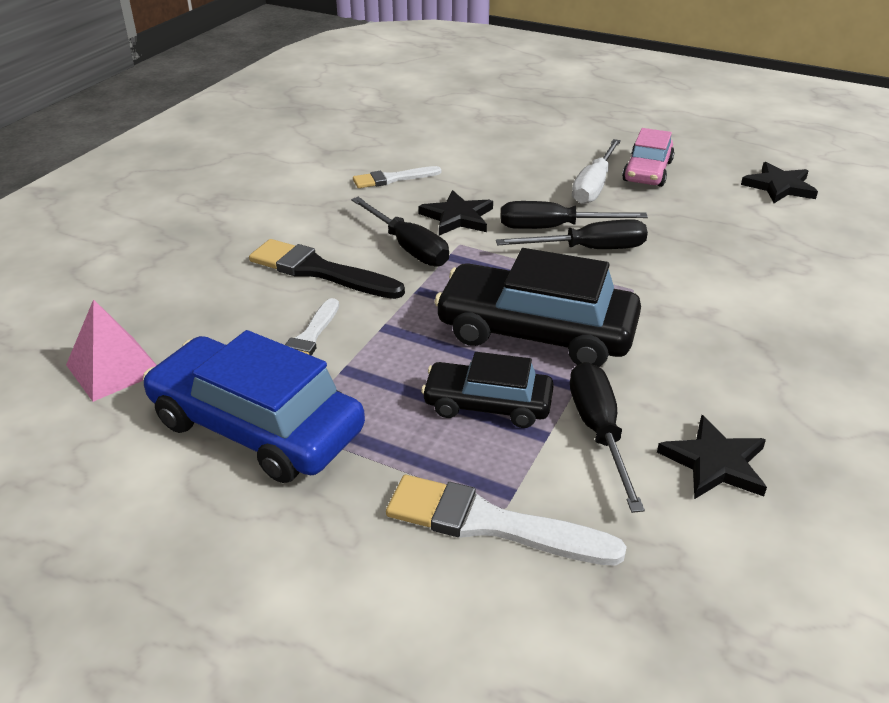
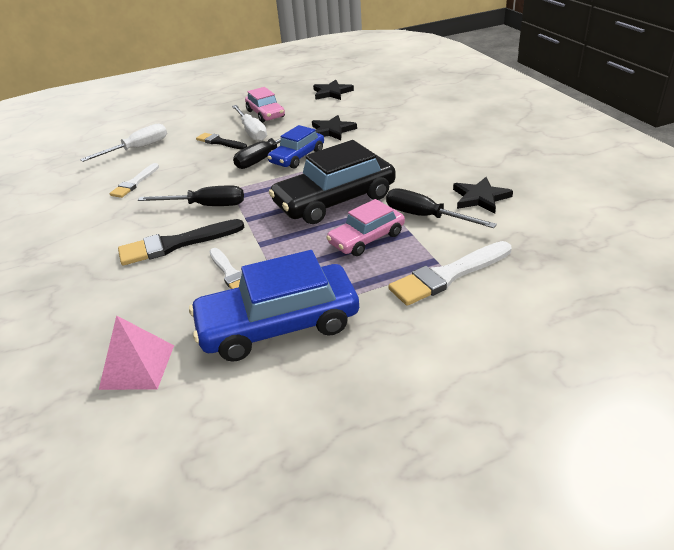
camera: 45 degrees left, 0 degrees up
black star [418,190,493,235] -> black star moved to [312,115,357,140]
black car [421,352,554,428] -> pink car [326,199,405,256]
black screwdriver [496,219,648,249] -> blue car [267,125,324,168]
none -> white screwdriver [80,124,167,162]
none -> black brush [196,133,247,149]

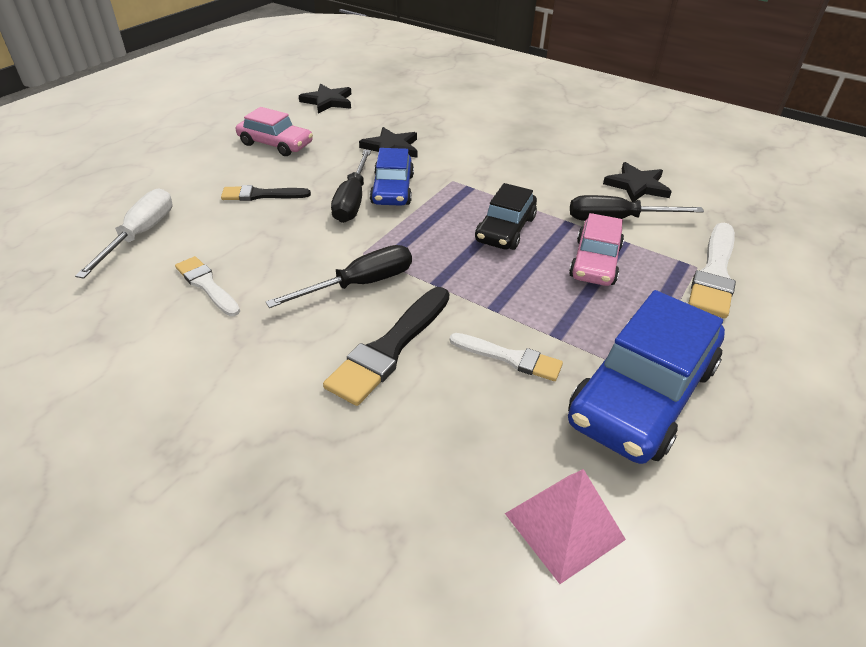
camera: 40 degrees left, 5 degrees up
white brush [109,163,159,198] -> white brush turned 150 degrees clockwise [175,256,240,316]
white screwdriver [232,105,267,142] -> none
black car [269,140,396,224] -> black car [475,183,537,250], size x0.59

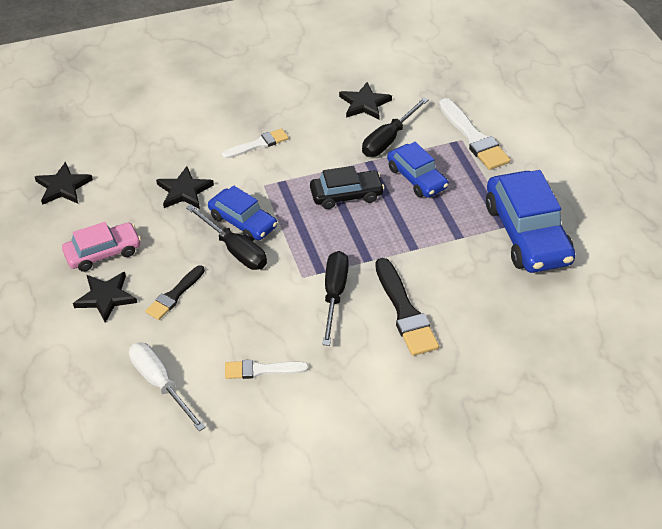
camera: 50 degrees left, 5 degrees up
white brush [450,333,563,381] -> white brush moved to [222,128,289,159]
black car [475,183,537,250] -> black car turned 75 degrees counterclockwise [310,166,385,209]
pink pyramid [505,469,626,584] -> none
pink car [569,213,624,286] -> blue car [387,142,449,198]
none -> black star [73,272,137,323]

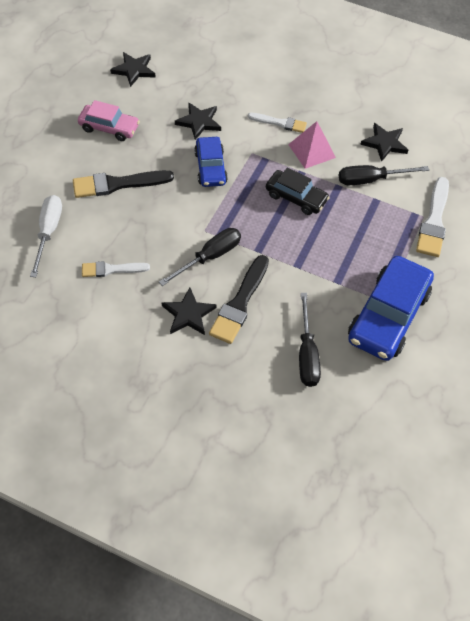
camera: 40 degrees right, 10 degrees up
black star [73,272,137,323] -> black star moved to [162,288,216,335]
black brush [145,265,205,320] -> black brush [73,170,174,198], size x1.59
black screwdriver [186,204,267,270] -> black screwdriver moved to [299,293,321,387]
white brush [225,360,309,379] -> white brush turned 45 degrees counterclockwise [82,261,150,277]
blue car [387,142,449,198] -> none
none -> pink pyramid [288,121,336,169]

